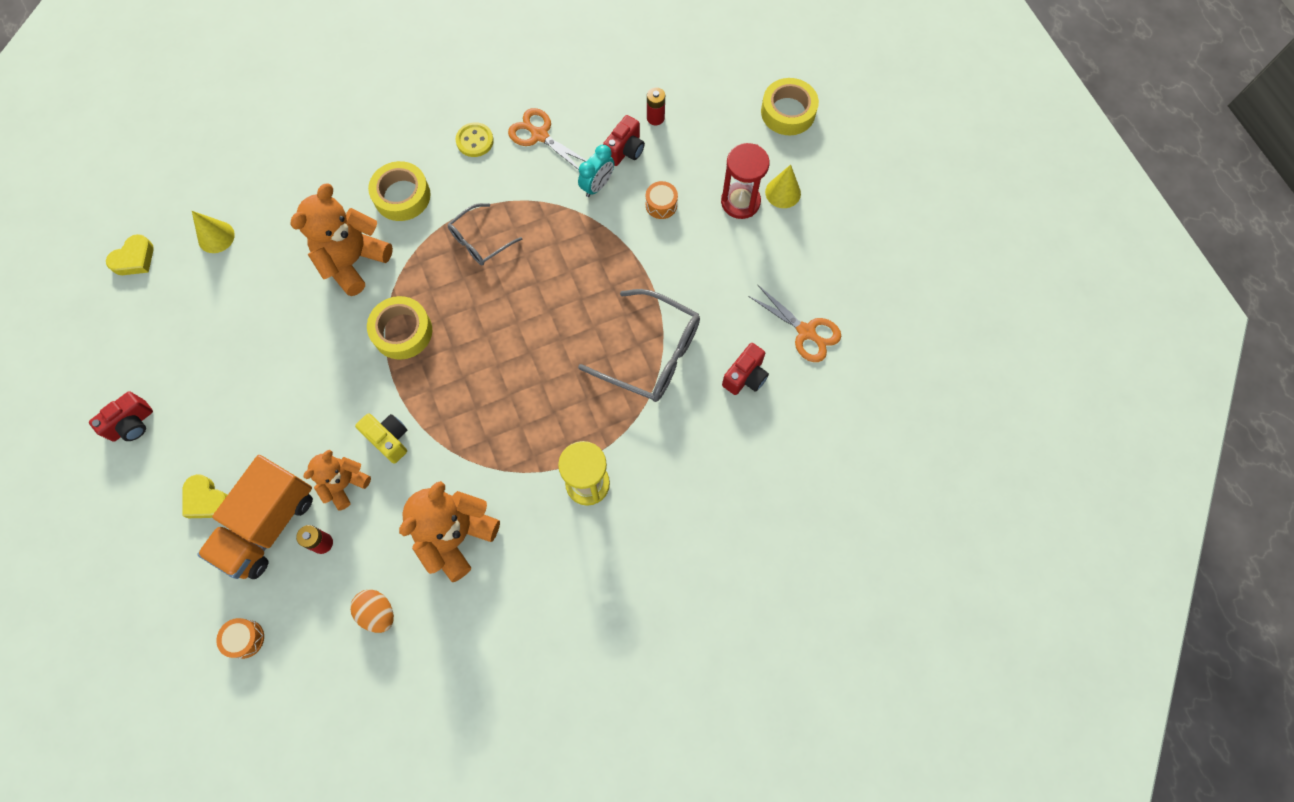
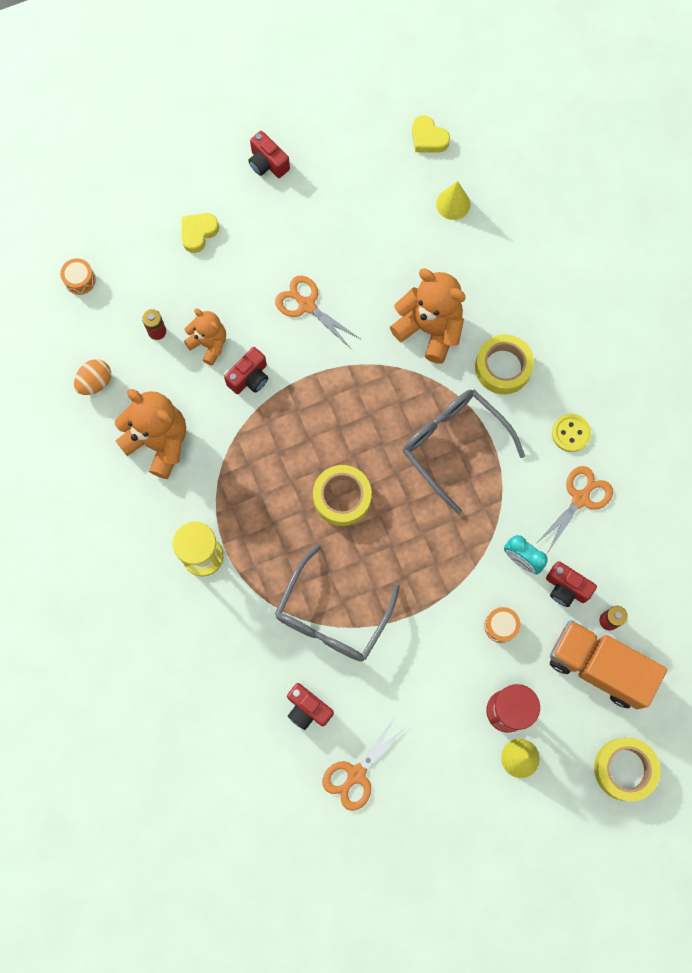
camera: 90 degrees right, 5 degrees up
orange truck [197,455,313,579] -> orange truck moved to [550,620,667,709]
yellow camera [355,414,407,463] -> red camera [224,347,268,394]
yellow tape [367,296,432,360] -> yellow tape moved to [313,465,372,526]
grey glasses [447,203,522,265] -> grey glasses [403,390,525,514], size x1.67
none -> orange scissors [275,276,360,349]

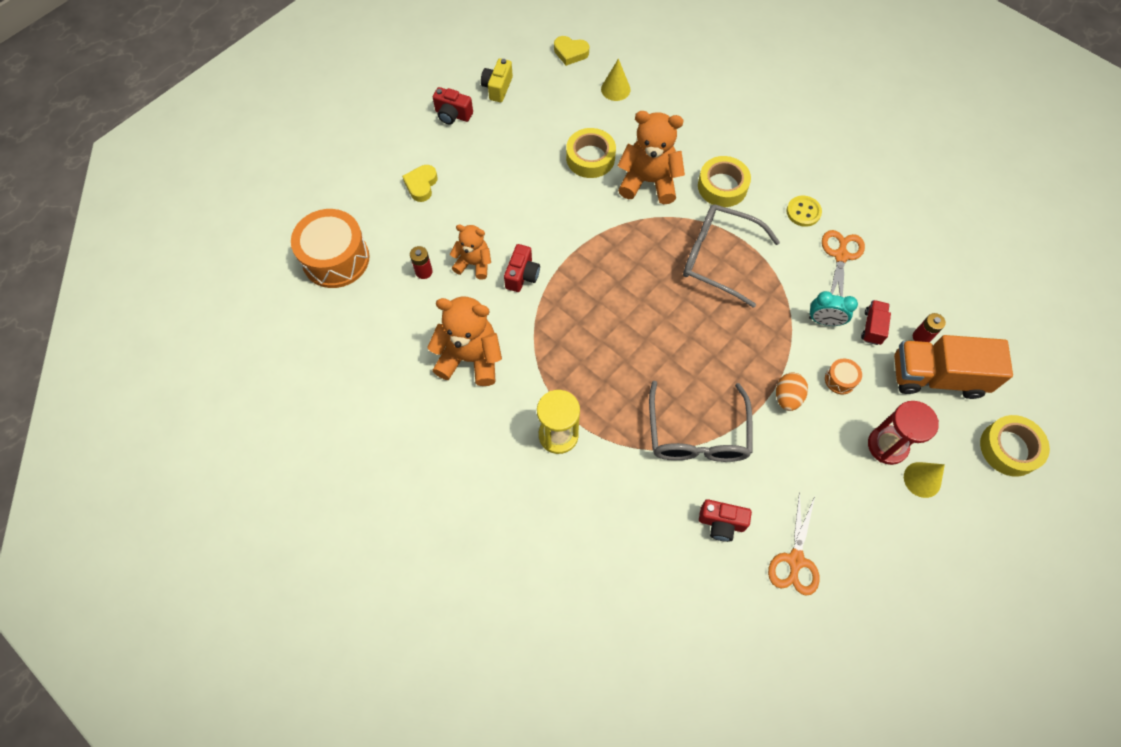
camera: 25 degrees left, 10 degrees down
orange drum [60,258,96,295] -> orange drum [291,209,370,288], size x2.29
orange egg [74,359,111,395] -> orange egg moved to [776,373,808,411]
orange scissors [275,276,360,349] -> none
yellow tape [313,465,372,526] -> yellow tape moved to [566,128,616,178]
red camera [546,561,597,607] -> red truck [861,300,891,345]
none -> yellow camera [481,58,513,102]

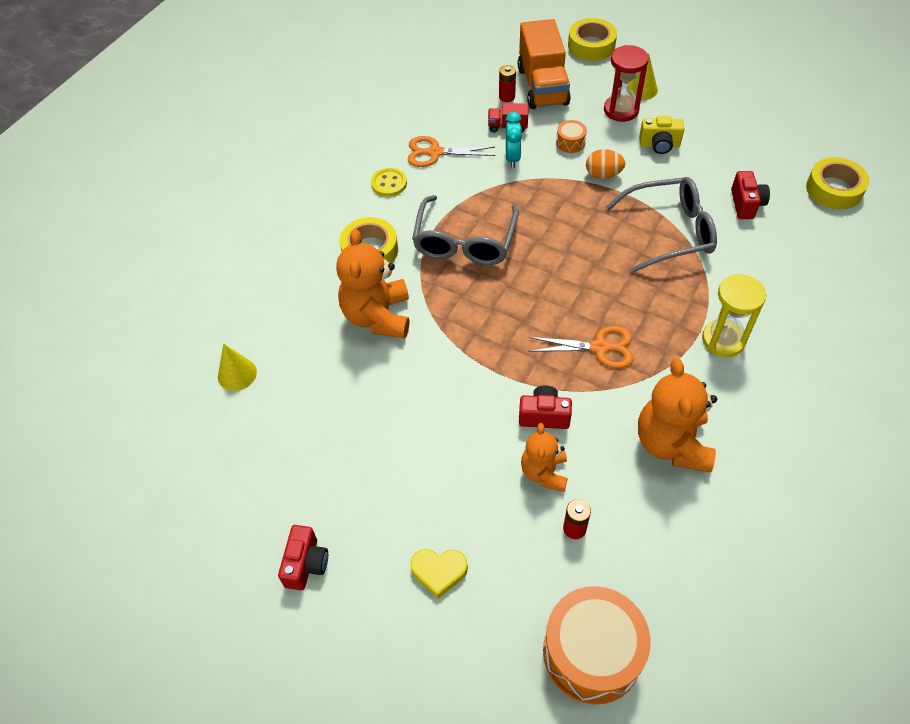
camera: 100 degrees left, 10 degrees down
yellow camera [481,58,513,102] -> yellow camera moved to [639,116,684,154]
yellow heart [554,36,589,66] -> none
yellow tape [566,128,616,178] -> yellow tape moved to [806,157,870,210]
orange scissors [768,492,820,596] -> orange scissors moved to [529,326,633,368]

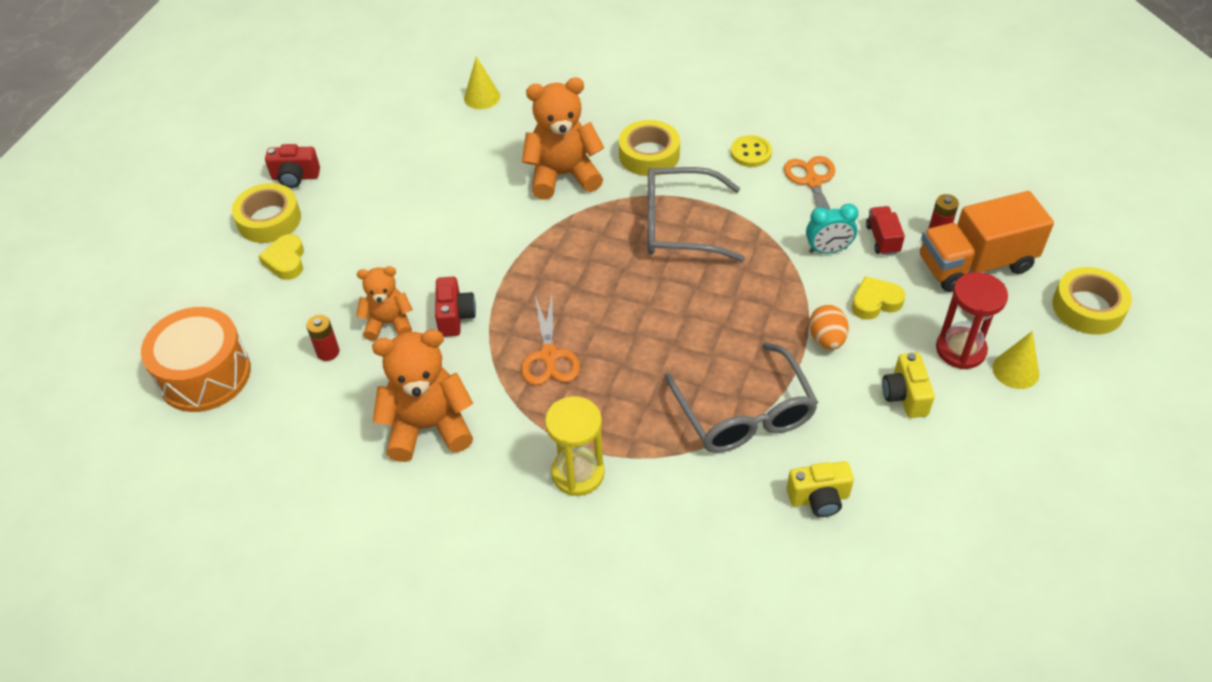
camera: 80 degrees right, 5 degrees down
orange drum [556,120,587,153] -> yellow heart [852,276,905,320]
red camera [731,171,770,219] -> yellow camera [787,461,854,517]
yellow tape [806,157,870,210] -> yellow tape moved to [232,183,301,243]

